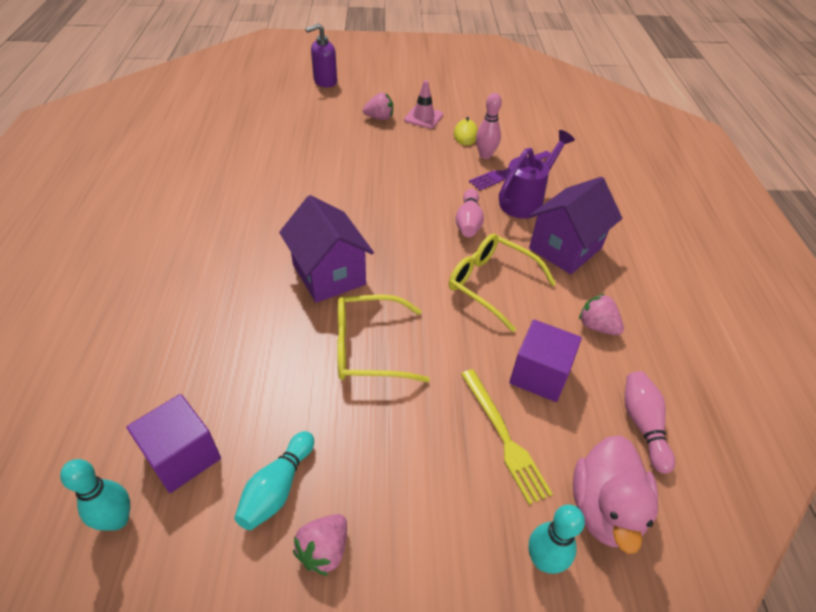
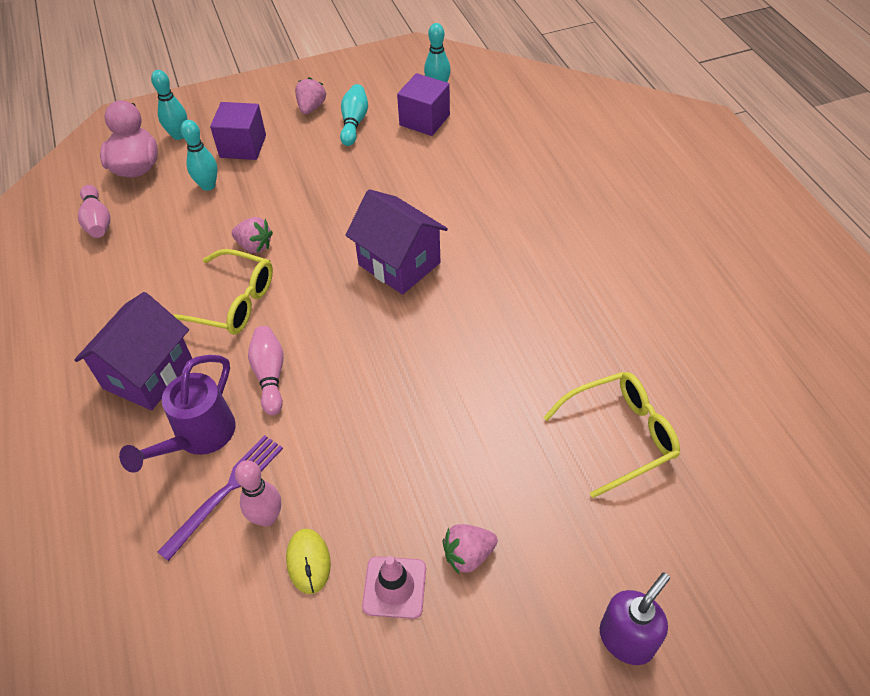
camera: 165 degrees right, 5 degrees up
yellow glasses [337,295,430,382] -> yellow glasses moved to [543,372,680,498]
yellow fork [461,369,552,505] -> turquoise bowling pin [181,120,218,191]
purple cube [509,320,582,402] -> purple cube moved to [210,102,266,160]
pink strawberry [579,293,624,335] -> pink strawberry moved to [232,217,273,253]

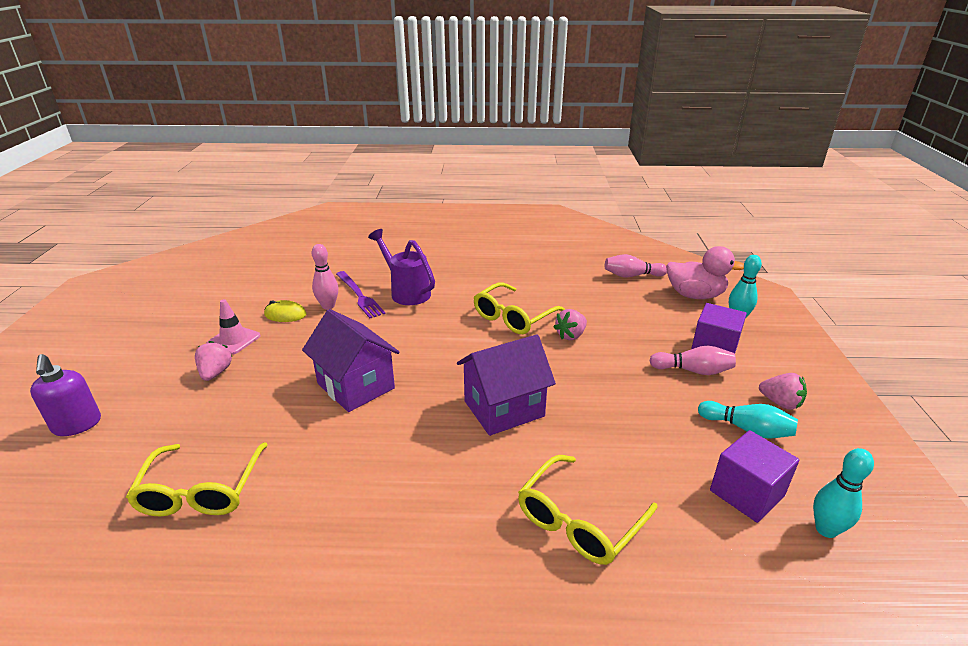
camera: 110 degrees right, 20 degrees down
purple house [74,292,192,410] -> purple house moved to [302,309,400,412]
turquoise bowling pin [181,120,218,191] -> none
pink bowling pin [248,326,284,415] -> pink bowling pin moved to [649,346,736,375]
none -> yellow glasses [518,455,657,565]

